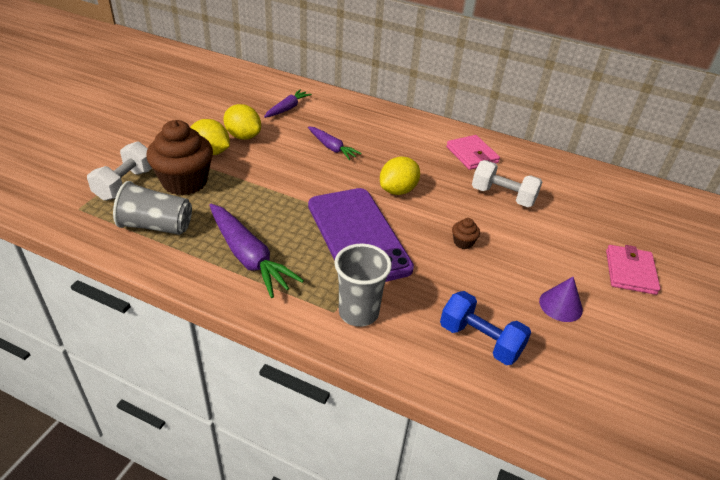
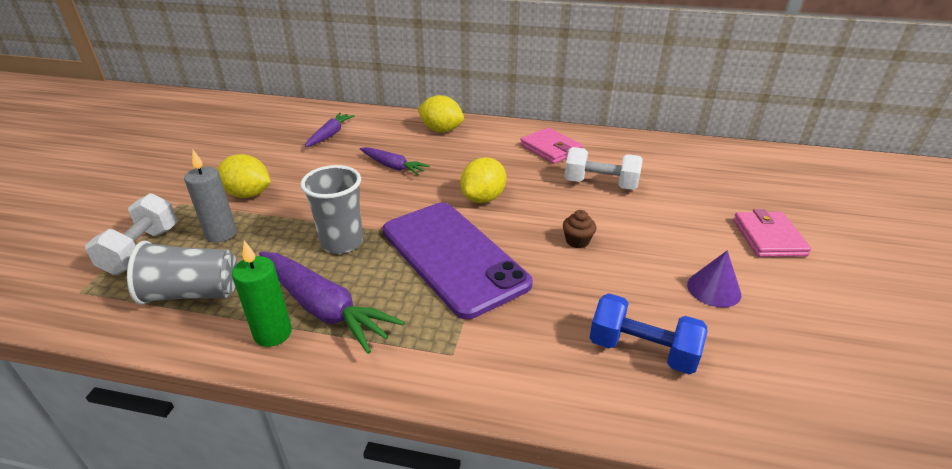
camera: 10 degrees left, 5 degrees down
brown cupcake [147,120,213,195] -> grey candle [184,150,237,243]
yellow lemon [223,104,261,139] -> yellow lemon moved to [418,95,464,132]
grey cup [334,244,392,327] -> grey cup moved to [300,165,363,254]
none -> green candle [232,241,292,347]

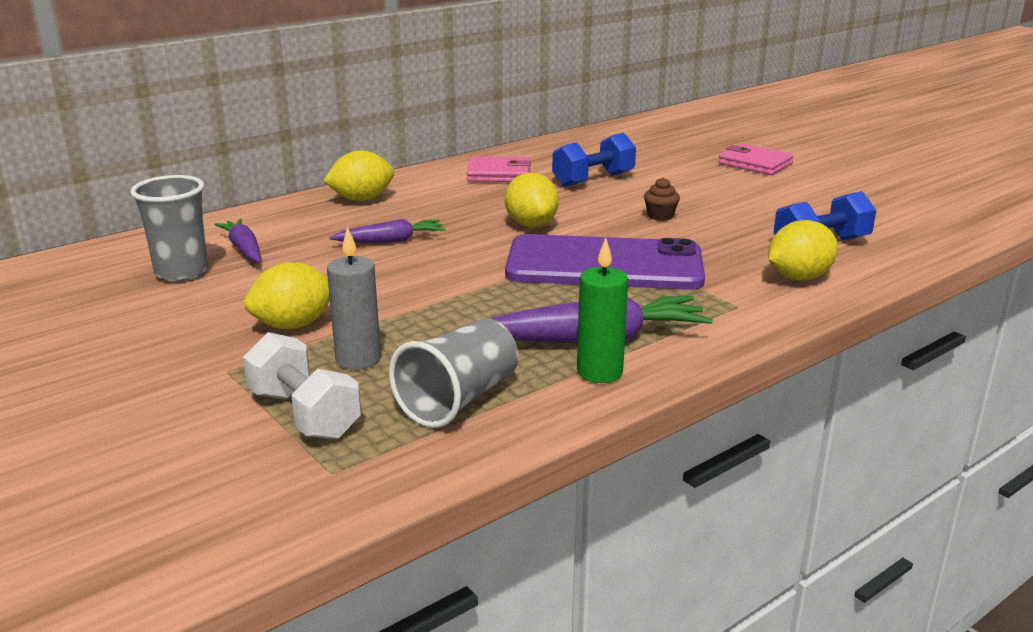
camera: 50 degrees left, 10 degrees down
grey cup [300,165,363,254] -> grey cup moved to [130,175,208,282]
white dumbbell [564,147,643,190] -> blue dumbbell [552,133,636,187]
purple cone [687,250,741,308] -> none
none -> yellow lemon [768,220,838,281]

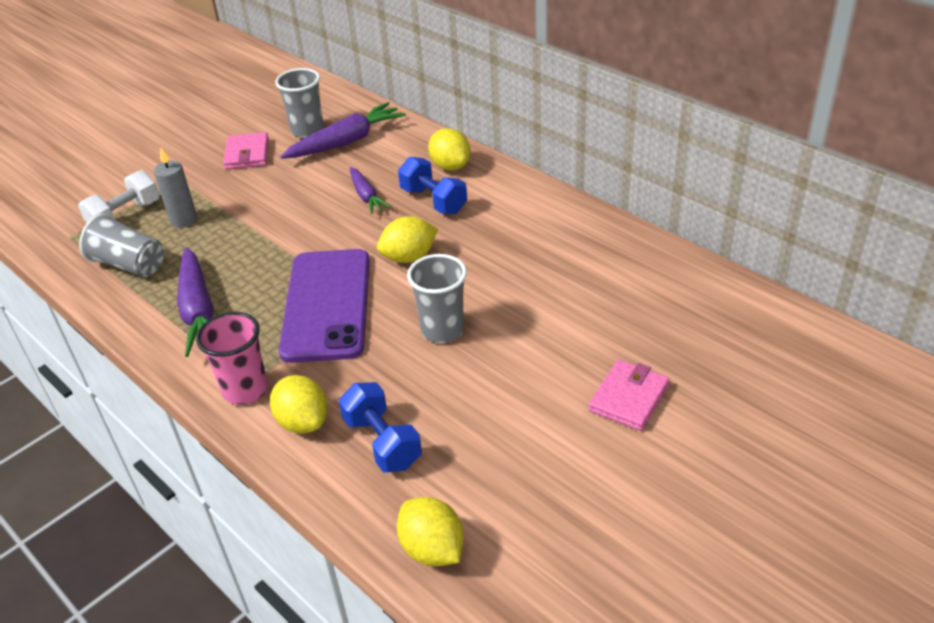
camera: 85 degrees right, 15 degrees up
purple carrot [214,219,261,262] -> purple carrot [280,102,406,159], size x1.71
yellow lemon [244,262,330,329] -> yellow lemon moved to [397,497,464,567]
pink wallet [467,156,531,182] -> pink wallet moved to [223,132,269,170]
blue dumbbell [552,133,636,187] -> blue dumbbell moved to [398,157,467,214]
green candle [577,238,628,383] -> none
brown cupcake [644,177,680,221] -> grey cup [407,254,467,343]
none -> pink cup [196,312,268,405]

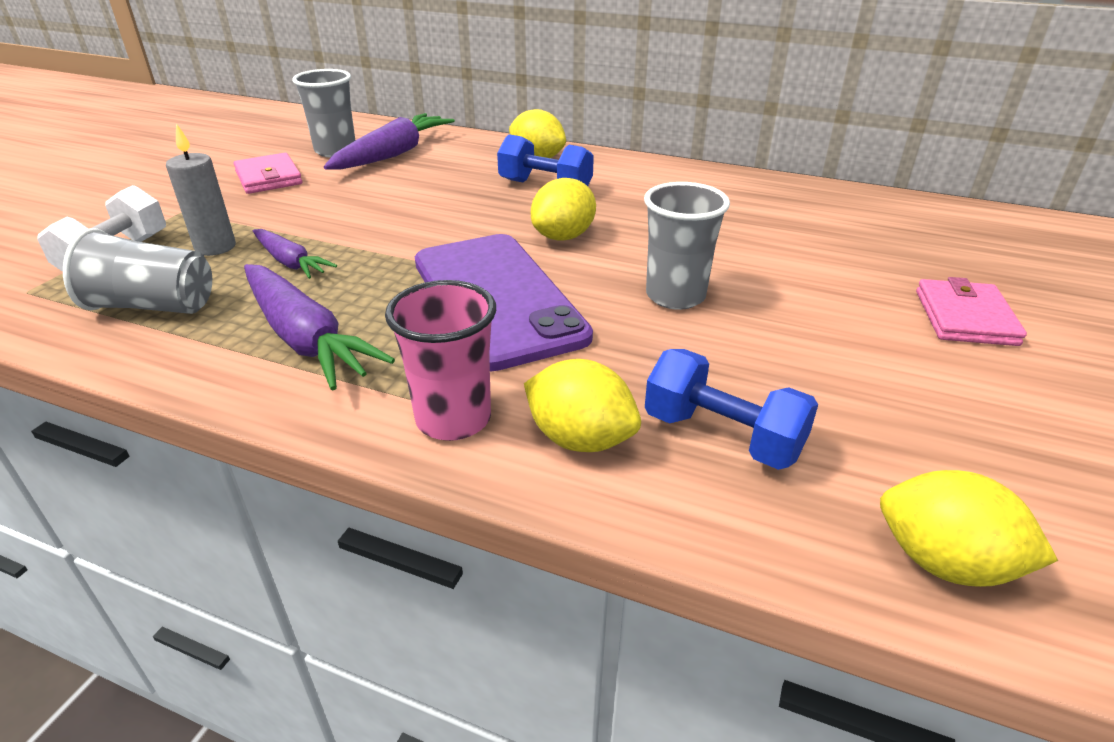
camera: 25 degrees left, 5 degrees down
purple carrot [350,167,391,214] -> purple carrot moved to [253,229,337,279]

